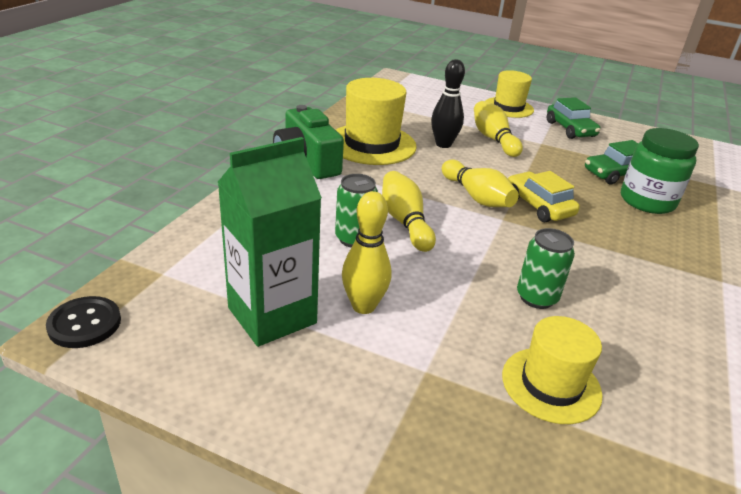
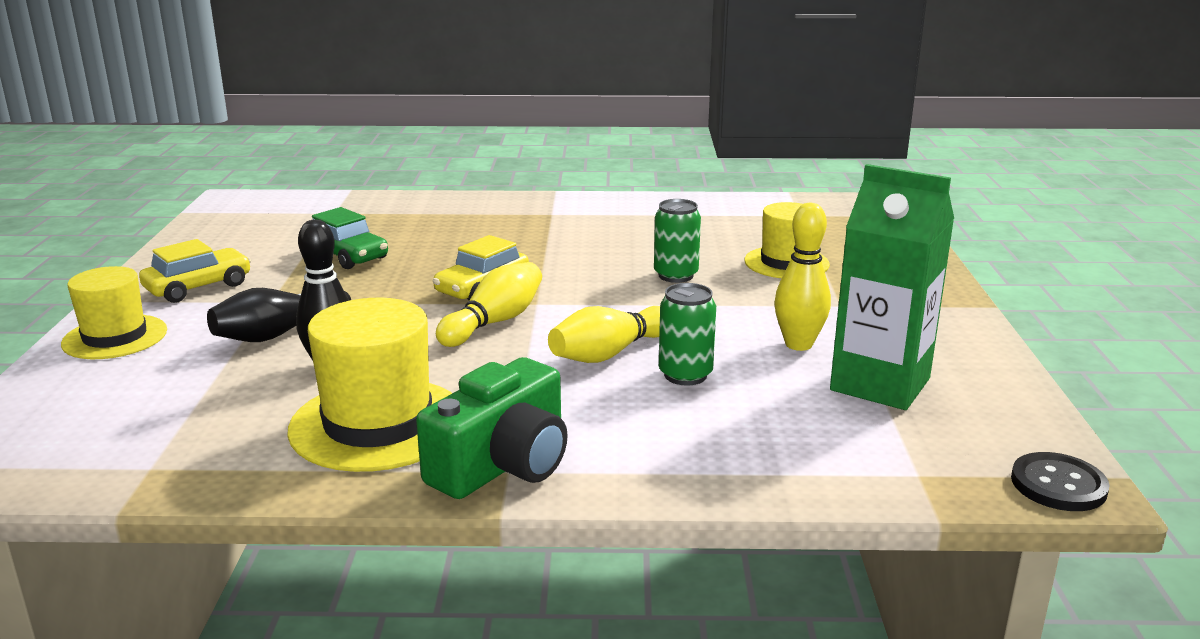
camera: 110 degrees left, 10 degrees down
yellow bowling pin [474,101,523,157] -> black bowling pin [207,288,351,342]
green car [547,97,600,139] -> yellow car [139,239,251,303]
green jar [621,128,699,214] -> none

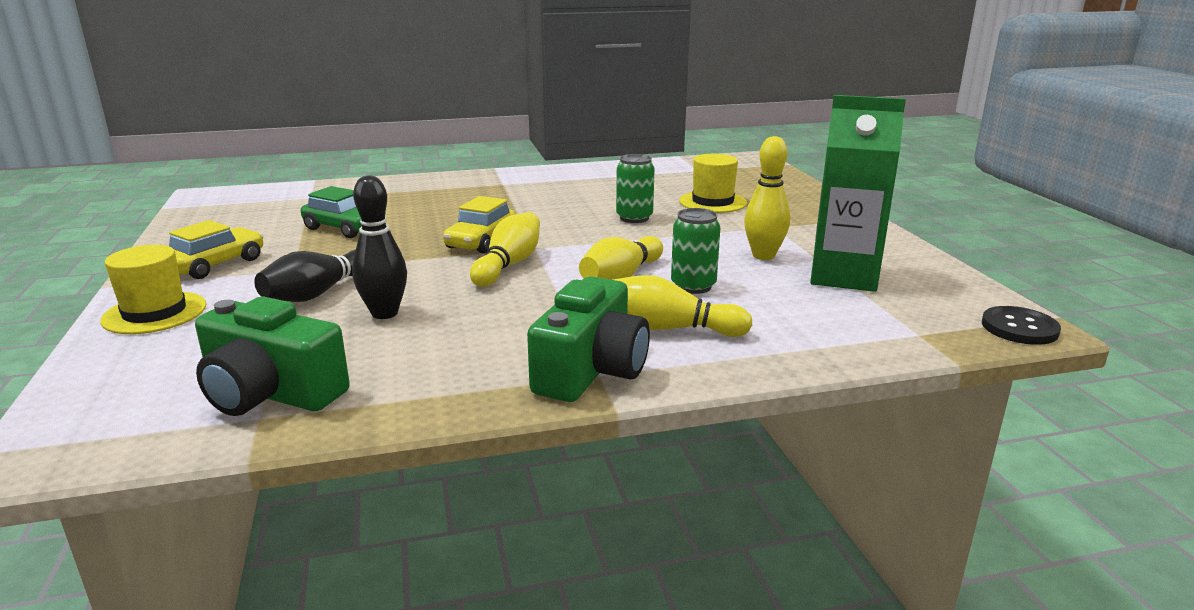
camera: 15 degrees left, 0 degrees up
yellow hat [287,298,452,472] -> none
none -> green camera [195,296,350,416]
none -> yellow bowling pin [612,275,752,337]

